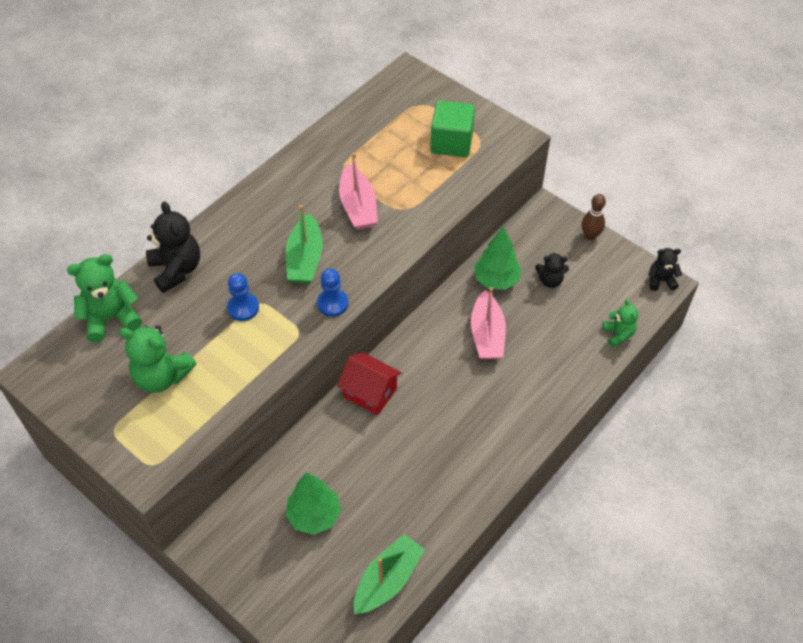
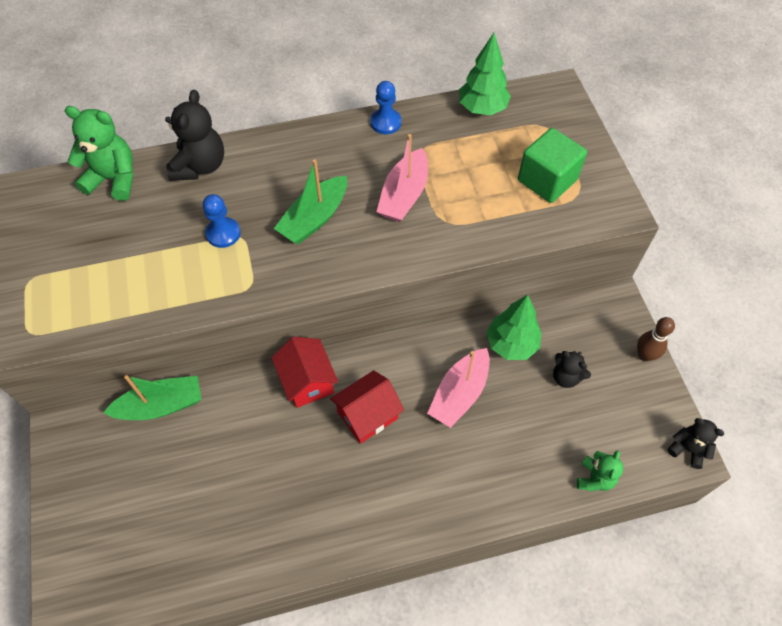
camera: 35 degrees right, 5 degrees up
green teddy bear [119,326,196,393] -> none
green tree [285,472,341,535] -> green tree moved to [459,33,511,115]
blue pawn [317,269,349,317] -> blue pawn moved to [371,81,401,134]
green boat [354,534,425,614] -> green boat moved to [103,375,202,420]
none -> red house [330,370,404,444]

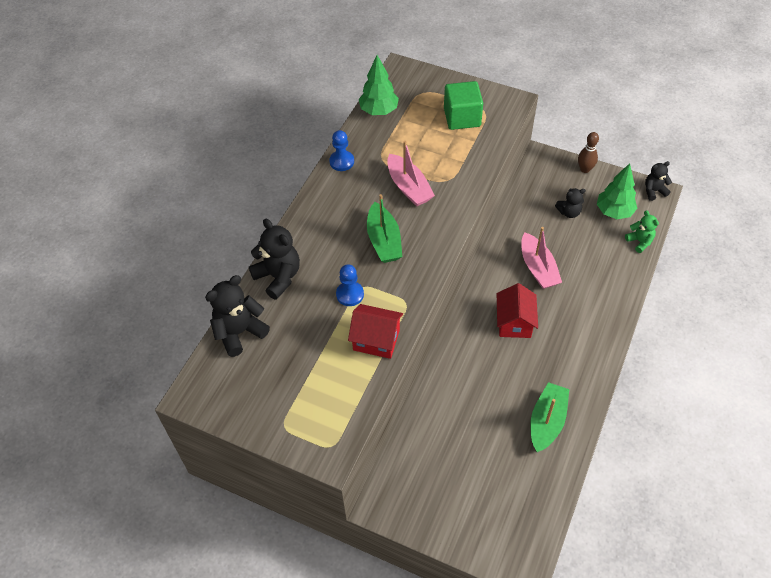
camera: 50 degrees left, 5 degrees down
green teddy bear [65,106,133,201] -> black teddy bear [205,275,270,357]
green boat [103,375,202,420] -> green boat moved to [530,382,569,452]
red house [272,337,338,408] -> red house moved to [348,304,403,359]
green tree [487,295,541,360] -> green tree moved to [597,163,637,219]

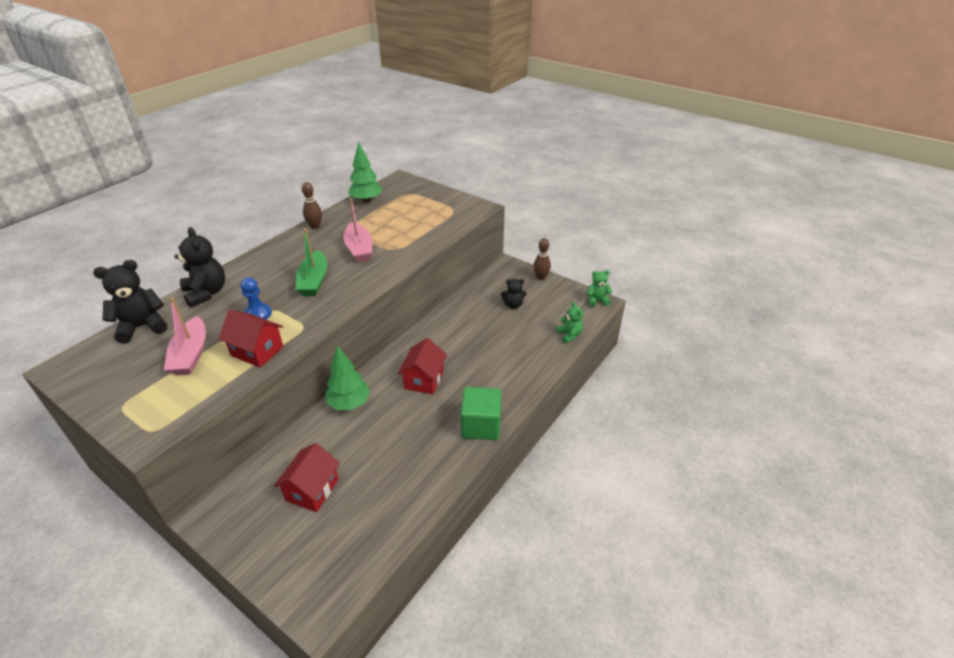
camera: 10 degrees right, 15 degrees down
blue pawn [329,130,354,171] -> brown bowling pin [302,182,322,229]
green cube [444,81,483,130] -> green cube moved to [461,387,502,440]
pink boat [521,227,562,289] -> pink boat moved to [164,297,206,375]
green boat [530,382,569,452] -> none
green tree [597,163,637,219] -> green tree moved to [326,346,370,410]
black teddy bear [645,161,672,201] -> green teddy bear [587,270,613,307]
none -> red house [274,443,340,512]

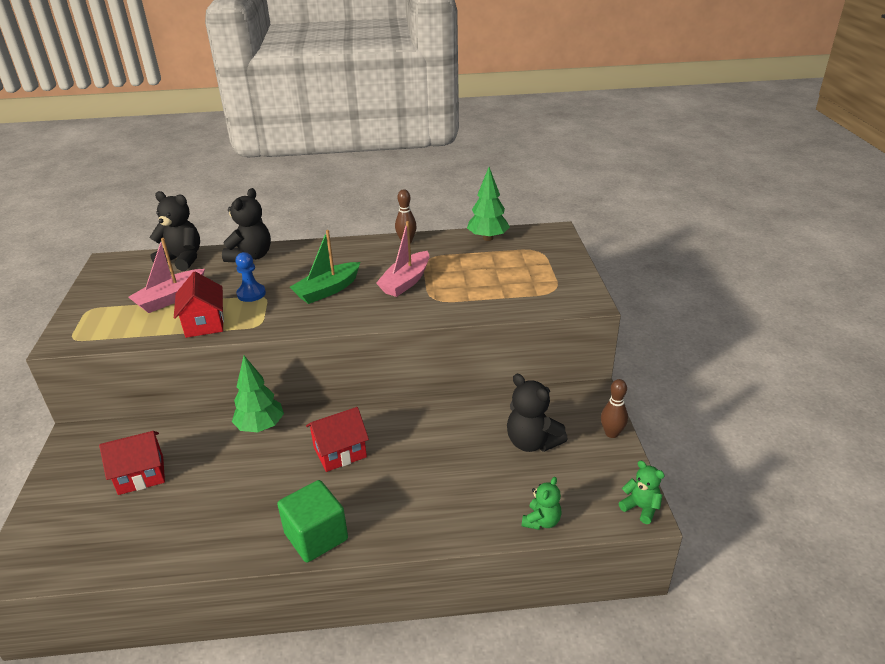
camera: 50 degrees right, 5 degrees down
black teddy bear [501,279,527,309] -> black teddy bear [507,374,568,452], size x1.67

